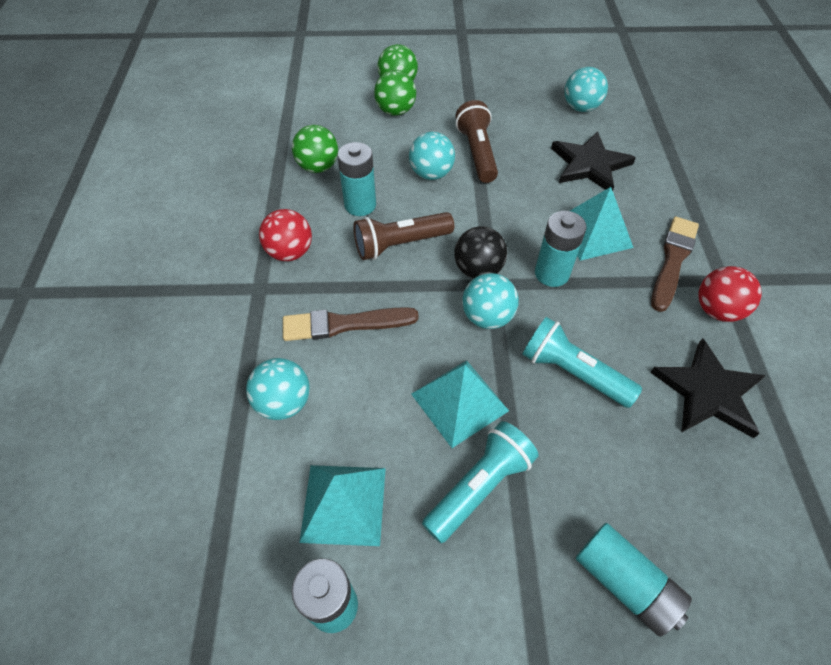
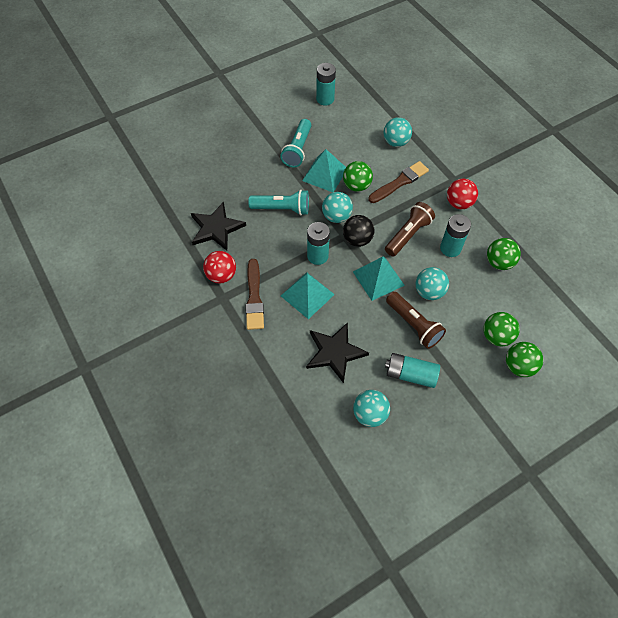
camera: 150 degrees right, 5 degrees up
turquoise pyramid [299,465,386,546] -> turquoise pyramid moved to [353,256,405,301]
turquoise battery [576,523,692,637] -> turquoise battery moved to [385,353,440,388]
none -> green ball [343,161,373,192]

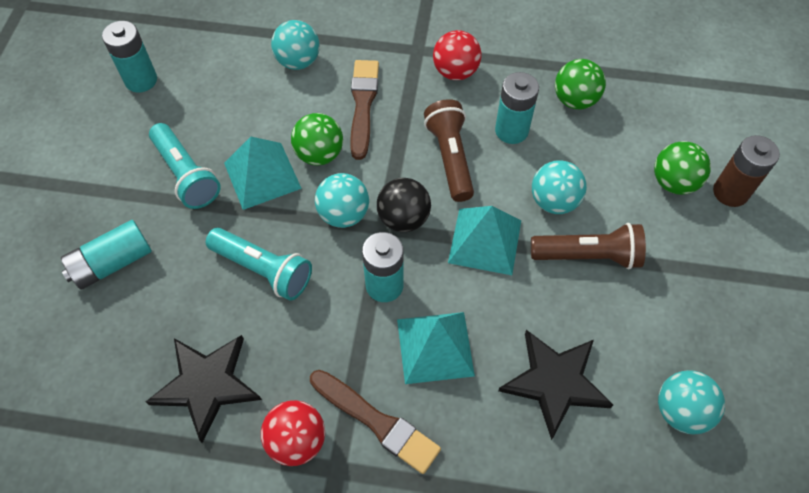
camera: 50 degrees left, 0 degrees up
turquoise flashlight [248,190,309,215] -> turquoise flashlight turned 75 degrees clockwise [206,228,312,301]
turquoise battery [385,353,440,388] -> turquoise battery moved to [61,220,152,290]
green ball [506,342,543,377] -> brown battery [713,135,780,207]

